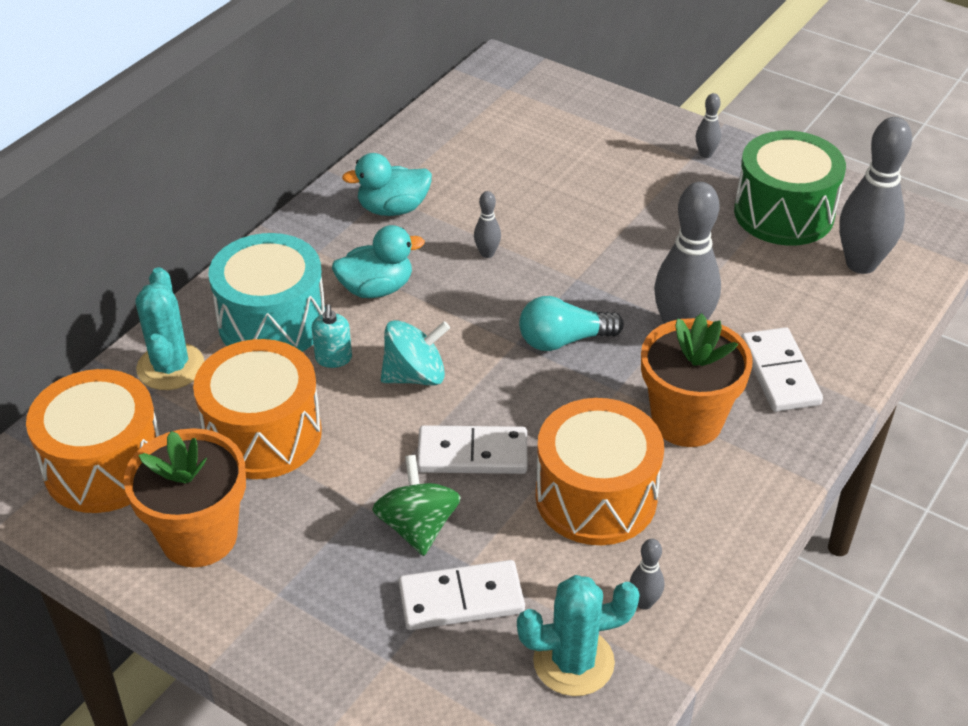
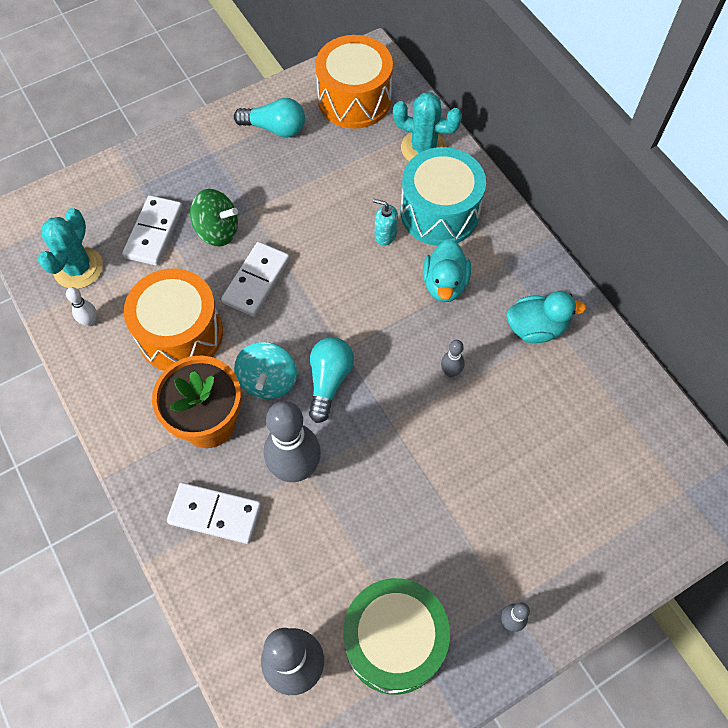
camera: 115 degrees right, 20 degrees up
orange flower pot [124,428,246,567] -> turquoise light bulb [234,98,305,137]
orange drum [193,339,322,479] -> none
turquoise duck [342,153,432,216] -> turquoise duck turned 75 degrees clockwise [506,291,586,343]
turquoise spinning top [381,320,450,386] -> turquoise spinning top moved to [234,342,297,399]
grey bowling pin [630,539,664,610] -> white bowling pin [66,287,97,327]

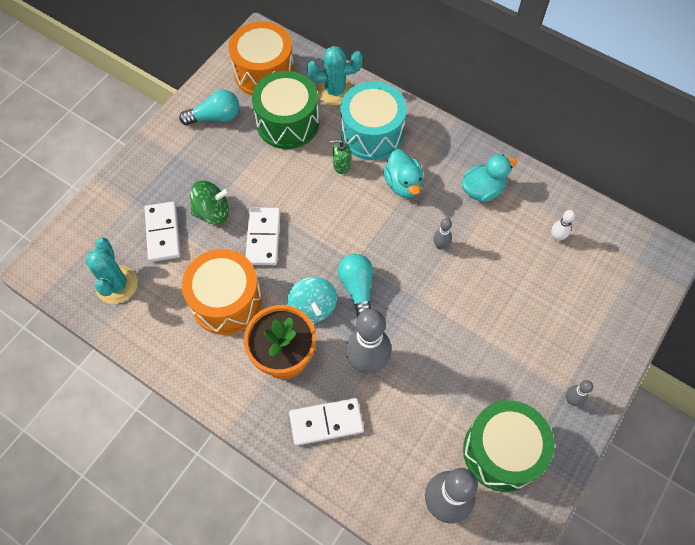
camera: 25 degrees left, 0 degrees up
white bowling pin [66,287,97,327] -> white bowling pin moved to [551,210,575,242]
turquoise soap dispenser [373,199,398,246] -> green soap dispenser [330,139,351,174]
none -> green drum [252,71,319,149]

